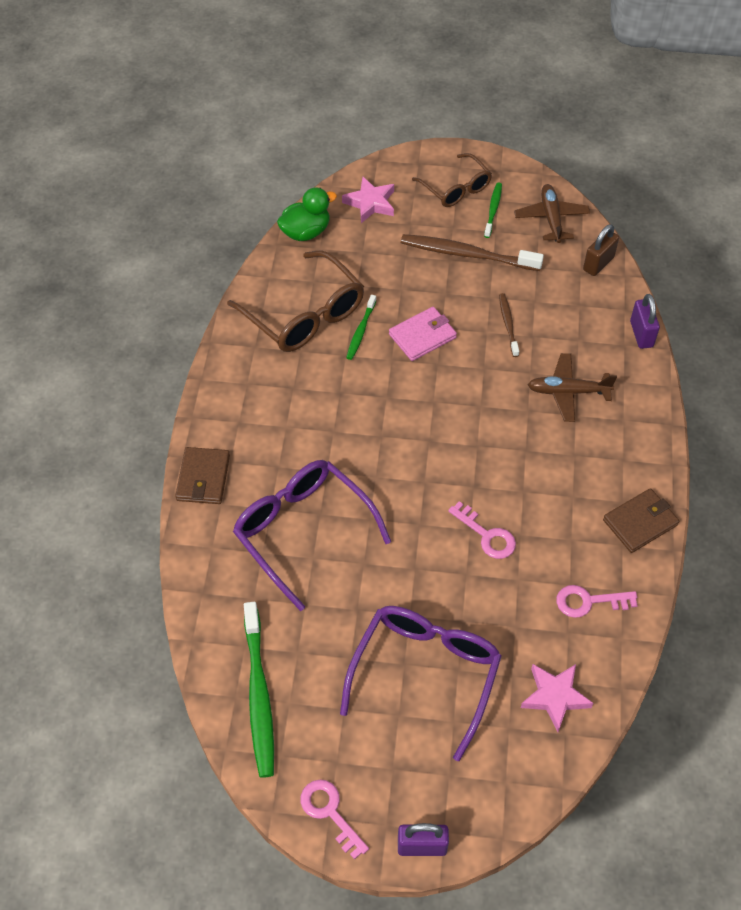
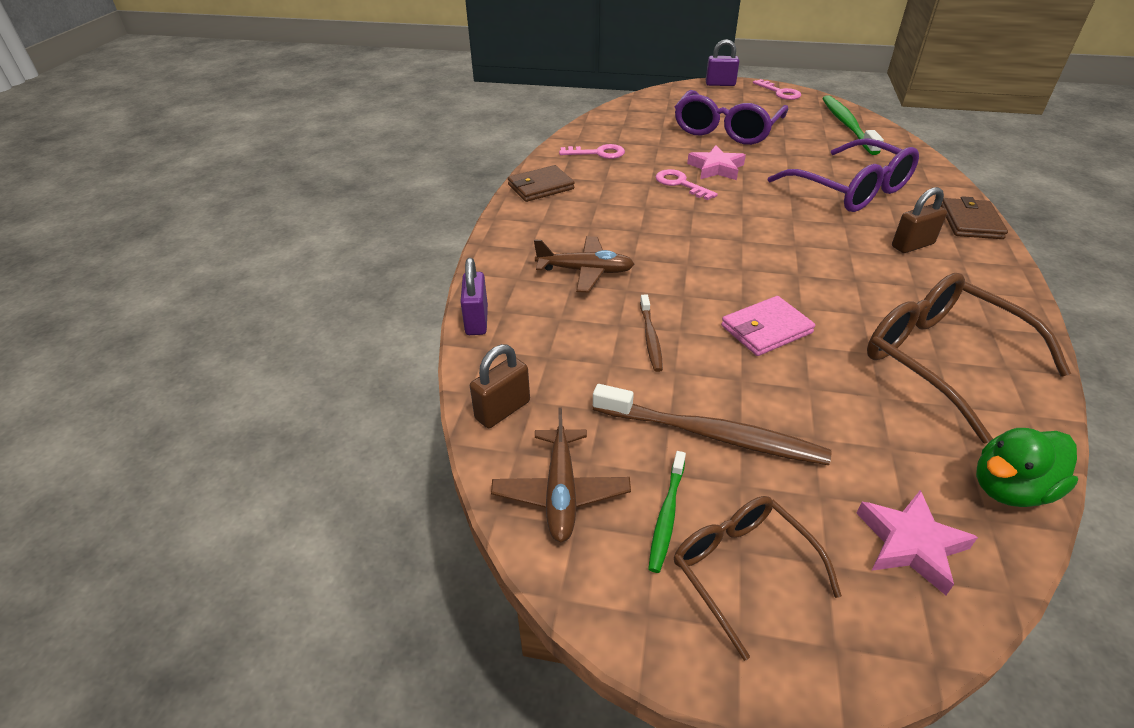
camera: 175 degrees left, 15 degrees down
green toothbrush [346,295,376,360] -> none
pink star [521,664,593,732] -> pink star moved to [687,145,746,180]
none -> brown padlock [892,187,947,253]

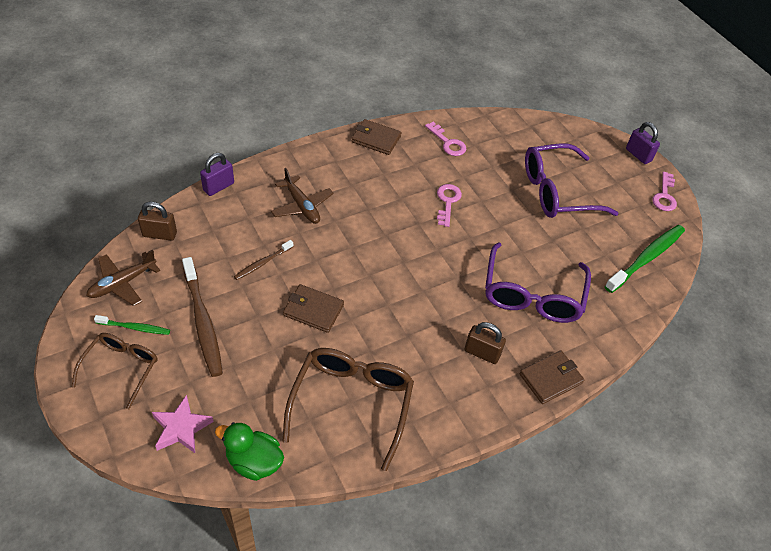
camera: 45 degrees right, 10 degrees up
green toothbrush [648,451,686,573] -> green toothbrush turned 150 degrees counterclockwise [94,315,170,335]
pink star [687,145,746,180] -> none
pink wallet [721,296,815,356] -> brown wallet [283,284,344,333]

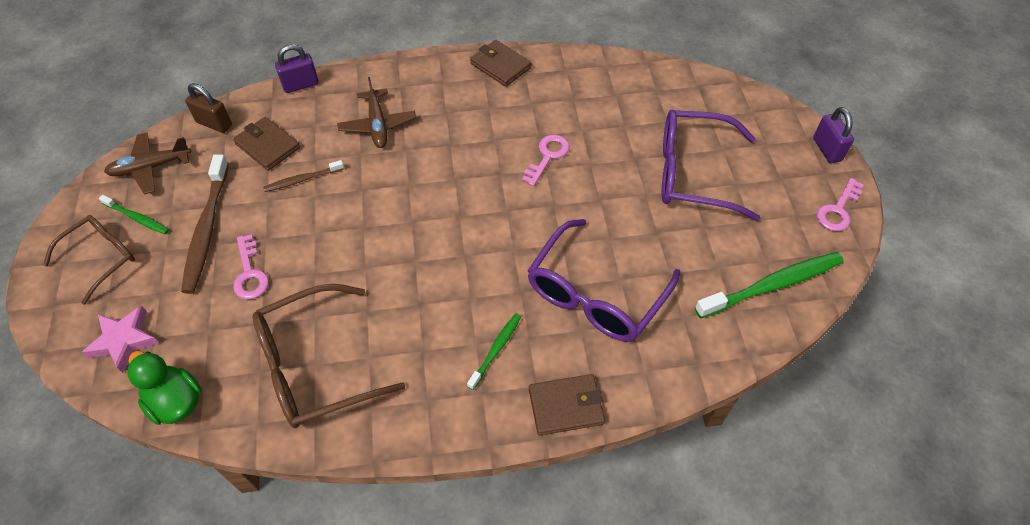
camera: 25 degrees right, 5 degrees up
brown glasses [282,348,414,471] -> brown glasses turned 150 degrees counterclockwise [252,284,405,428]
brown wallet [283,284,344,333] -> brown wallet moved to [233,117,300,171]
pink key [425,122,466,156] -> pink key moved to [233,234,269,300]
brown padlock [465,322,506,364] -> green toothbrush [467,313,522,390]

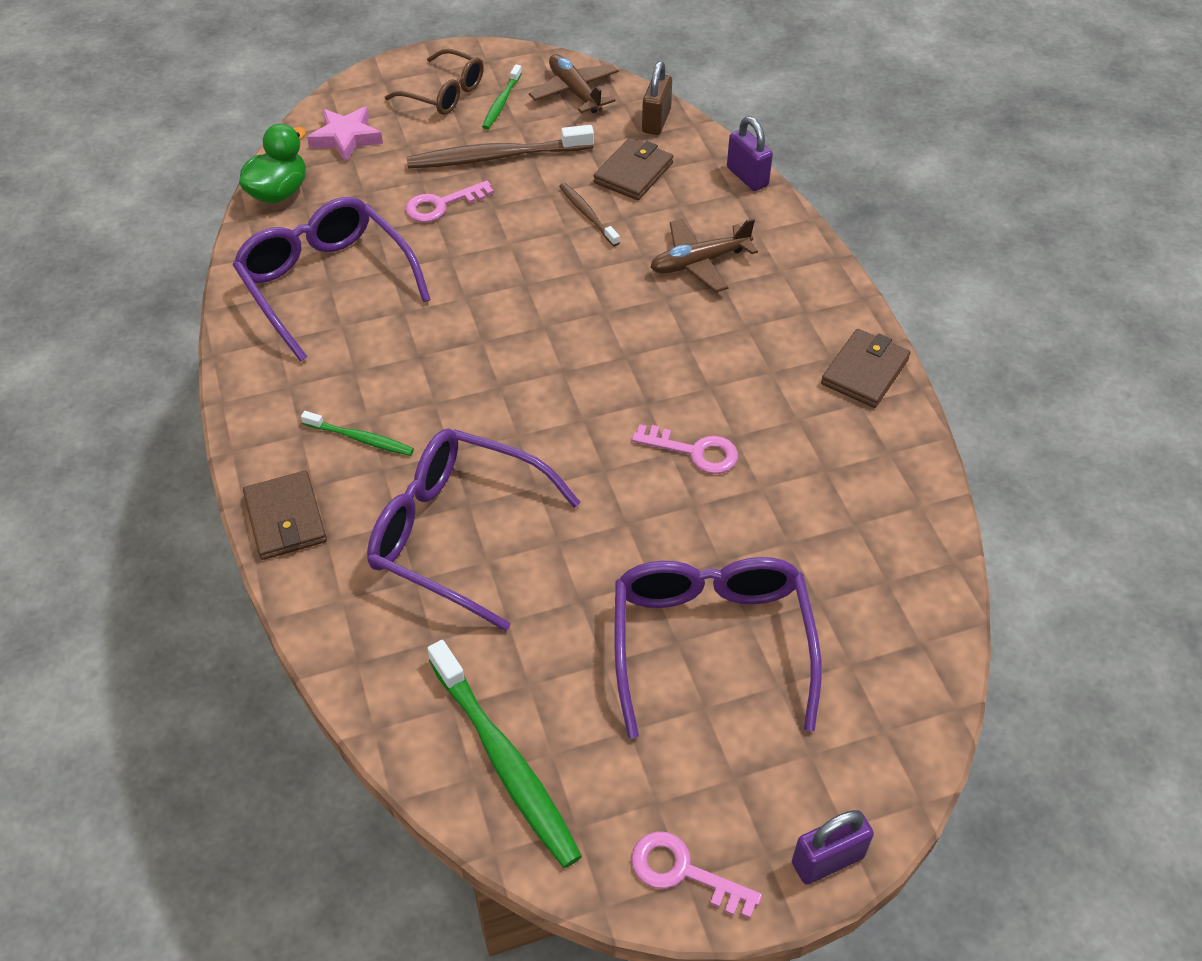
camera: 80 degrees right, 5 degrees down
brown glasses [252,284,405,428] -> purple glasses [233,197,431,362]

